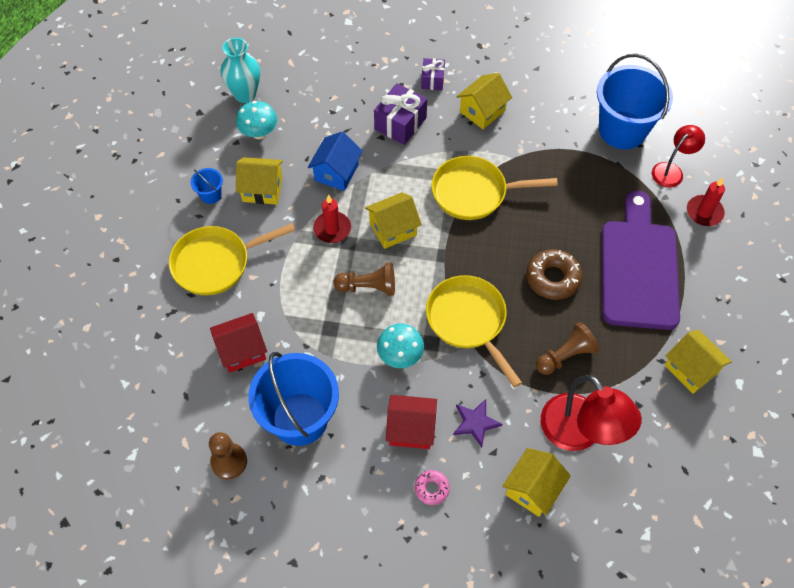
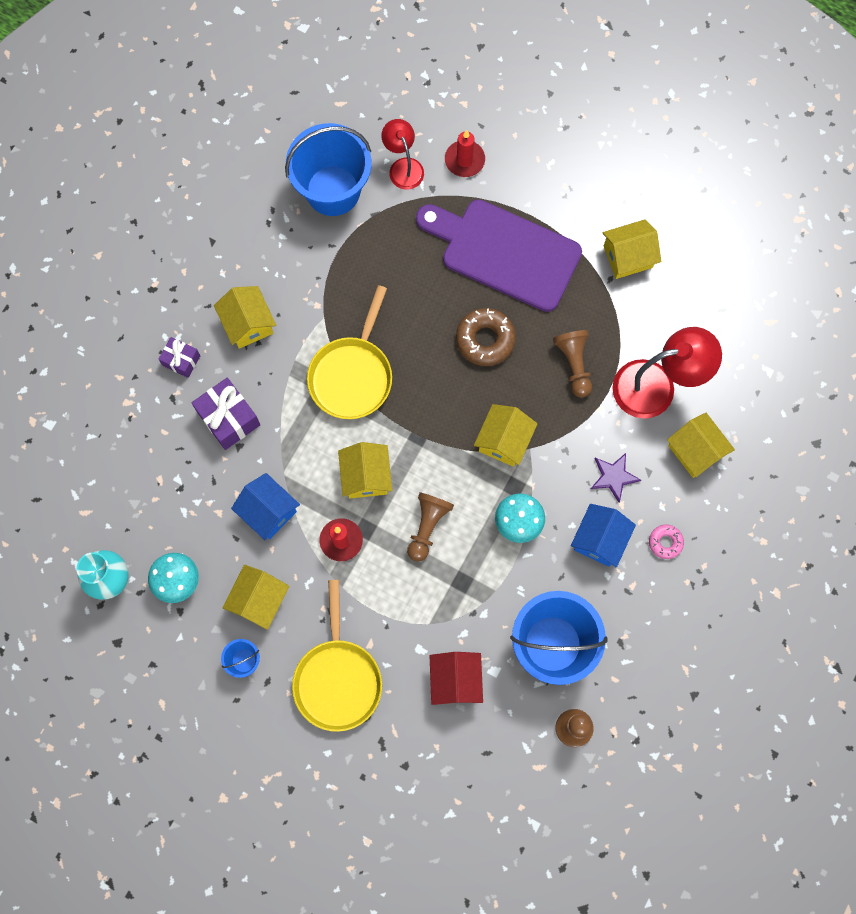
camera: 70 degrees left, 15 degrees up
red house [386,395,437,449] -> blue house [571,504,636,567]
yellow pan [426,275,522,388] -> yellow house [474,404,538,467]

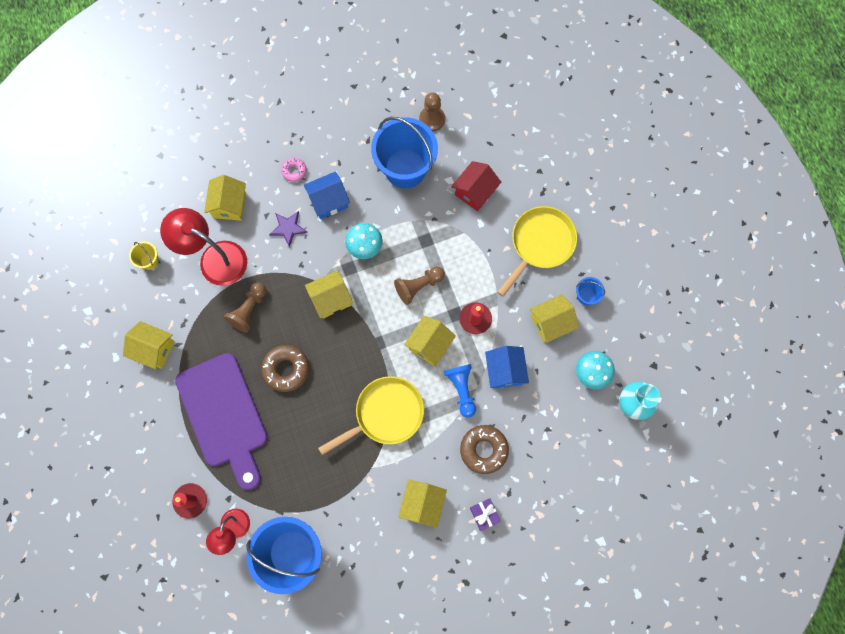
camera: 140 degrees left, 0 degrees up
purple gift [192,378,260,450] -> brown donut [460,425,509,474]
none -> yellow bucket [129,241,159,270]
none -> blue pawn [443,364,476,418]

